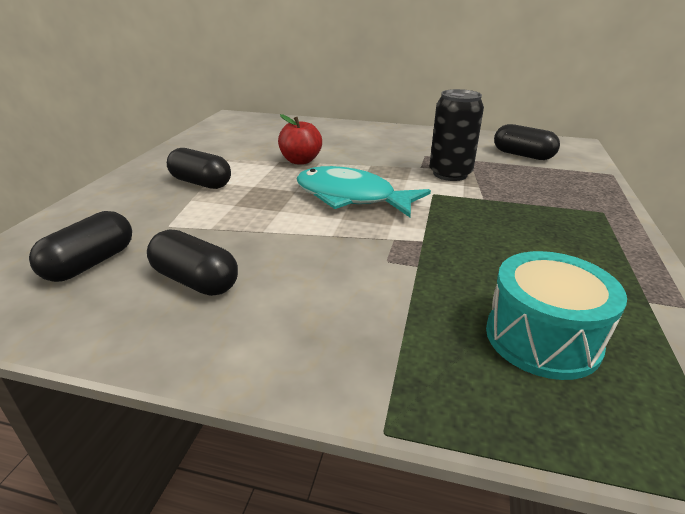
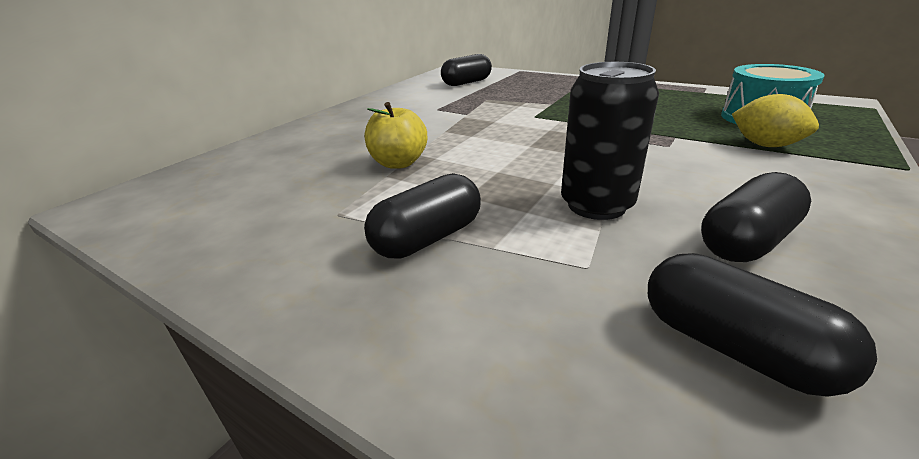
camera: 70 degrees left, 0 degrees up
red apple [278,114,322,164] -> yellow apple [365,102,427,169]
turquoise fish [296,166,431,217] -> none
black can [429,89,484,181] -> black can moved to [561,62,659,220]
none -> yellow lemon [732,94,819,147]

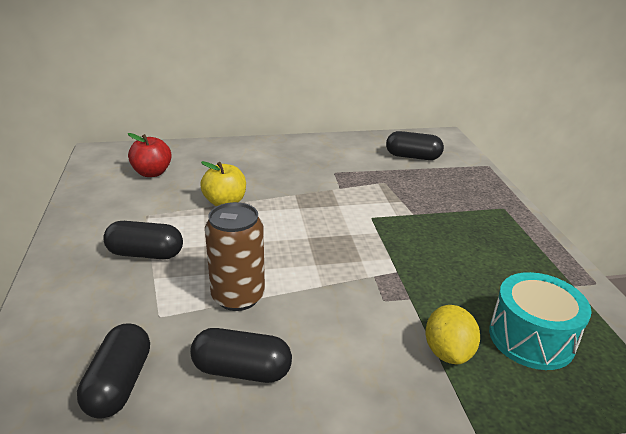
camera: 45 degrees right, 0 degrees up
black can [561,62,659,220] -> brown can [205,202,265,311]
none -> red apple [128,133,172,177]

